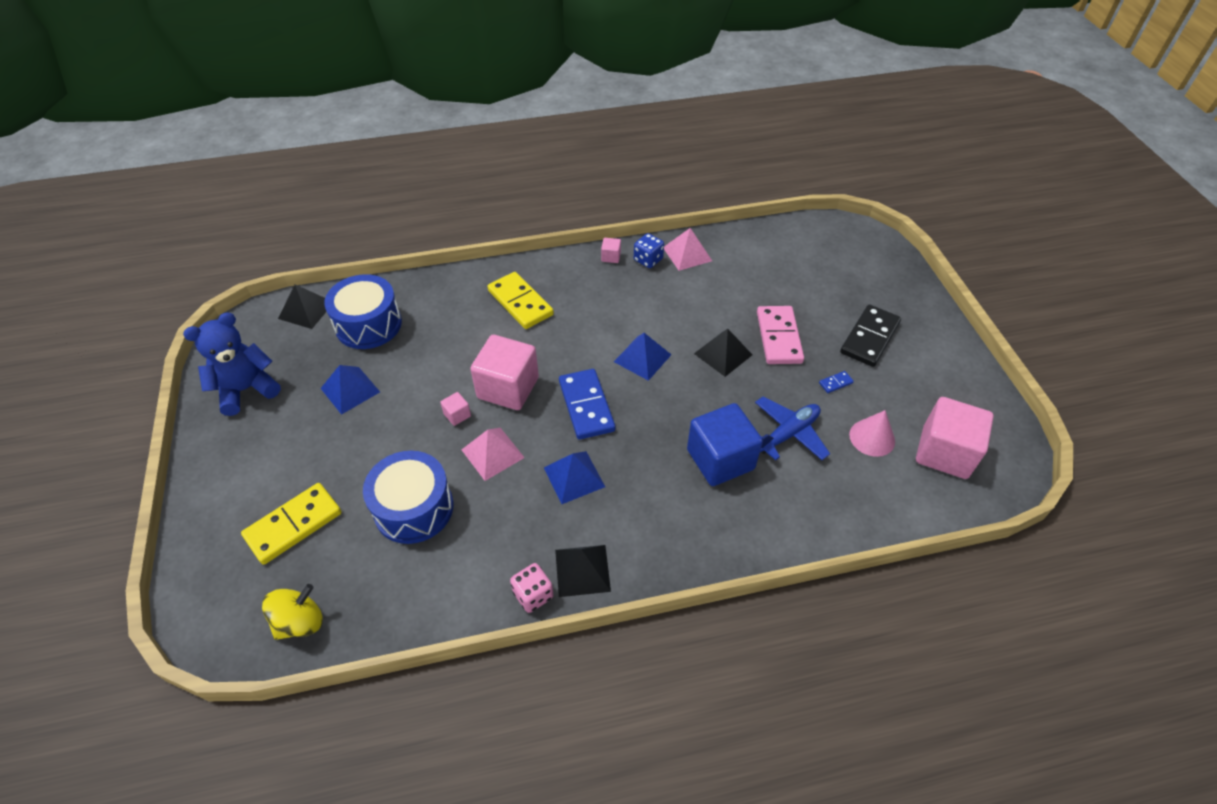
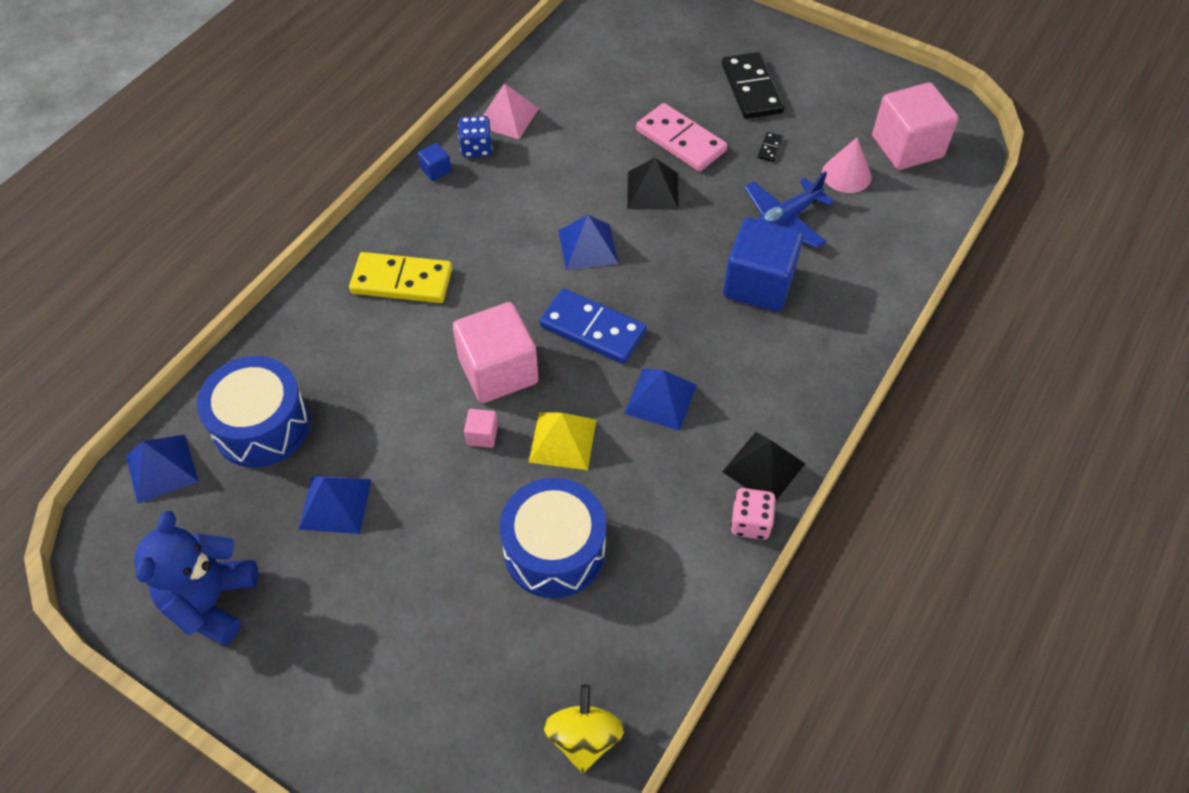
camera: 45 degrees left, 5 degrees up
yellow domino [241,483,342,565] -> none
black pyramid [278,284,327,329] -> blue pyramid [126,434,199,504]
pink pyramid [462,428,525,481] -> yellow pyramid [529,412,596,470]
pink cube [601,238,621,263] -> blue cube [418,143,451,181]
blue plane [755,397,830,461] -> blue plane turned 135 degrees counterclockwise [744,171,834,248]
blue domino [819,371,854,393] -> black domino [758,132,784,162]

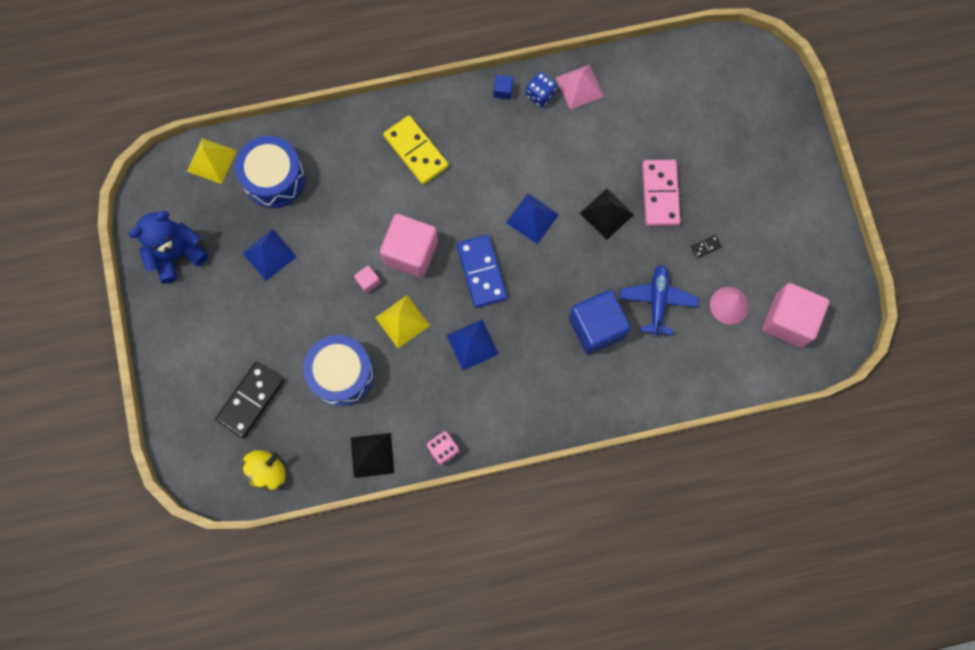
camera: 45 degrees right, 20 degrees up
blue pyramid [126,434,199,504] -> yellow pyramid [187,138,237,184]
black domino [722,52,785,119] -> black domino moved to [215,362,285,439]
black pyramid [722,432,805,500] -> black pyramid moved to [351,433,394,478]
blue plane [744,171,834,248] -> blue plane turned 90 degrees clockwise [619,265,699,337]

